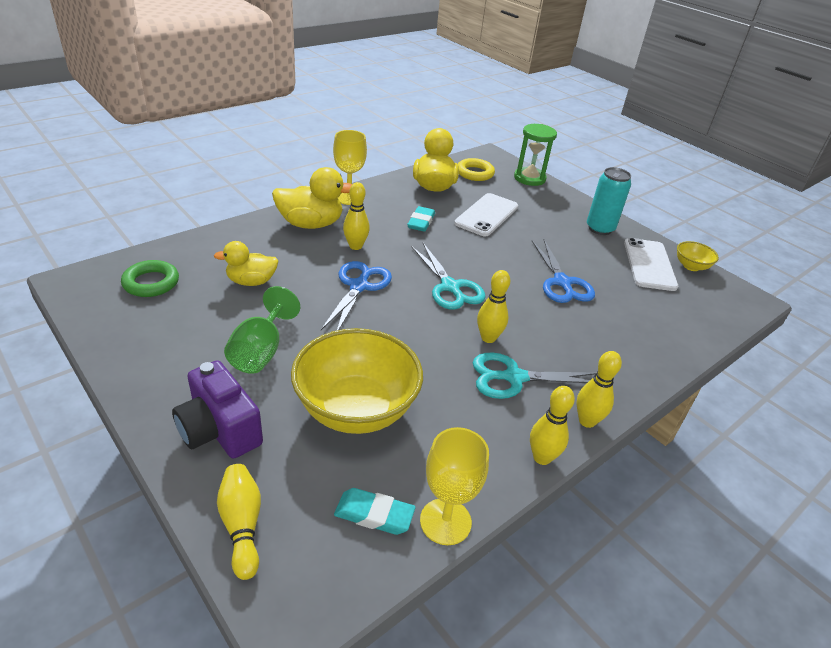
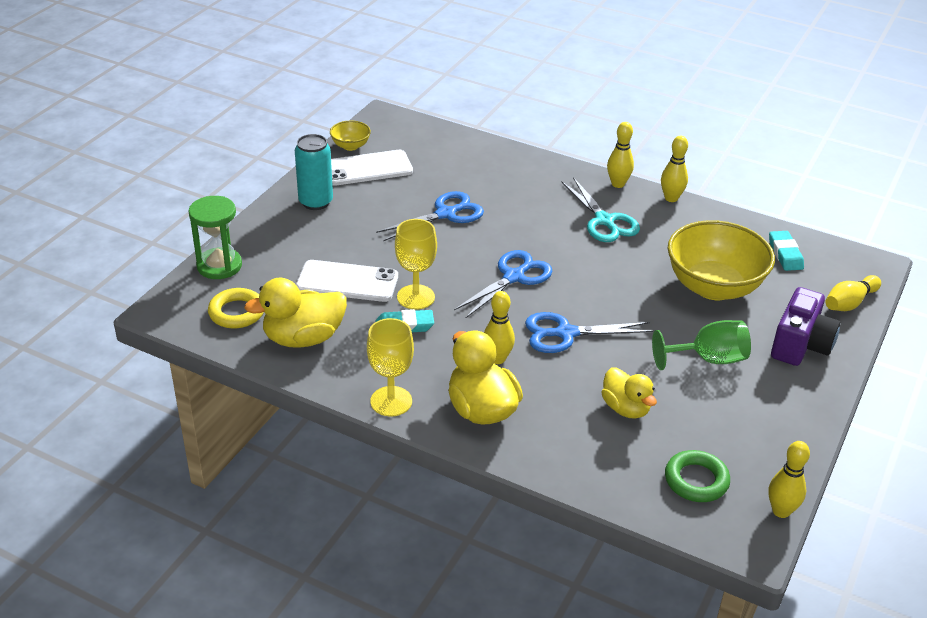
camera: 110 degrees left, 0 degrees up
turquoise scissors [411,243,486,310] -> blue scissors [454,250,553,318]
yellow goblet [420,427,489,545] -> yellow goblet moved to [395,219,437,310]
yellow bowling pin [477,270,510,343] -> yellow bowling pin moved to [768,441,810,518]

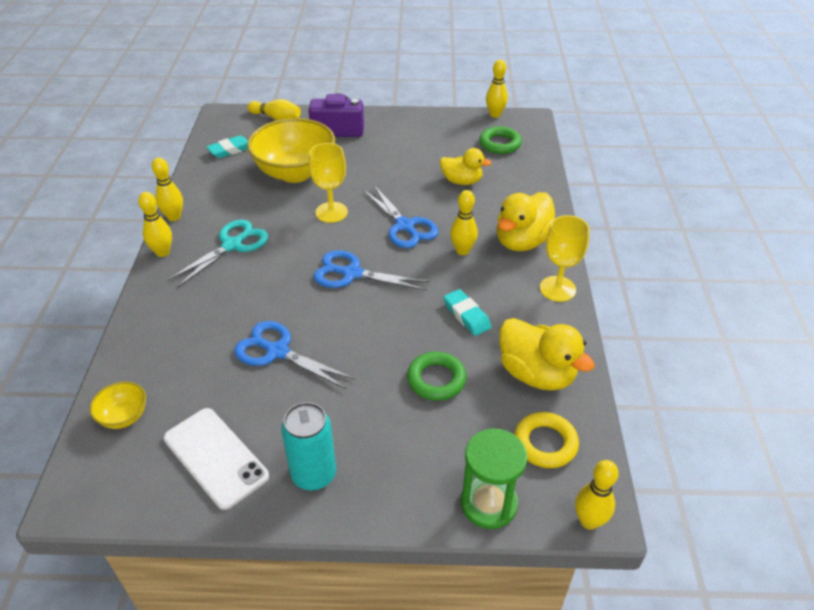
camera: 115 degrees left, 5 degrees up
white phone [296,260,398,302] -> green ring [407,352,467,401]
yellow bowl [330,121,371,151] -> yellow bowl moved to [90,382,146,429]
yellow goblet [395,219,437,310] -> yellow goblet moved to [309,143,348,223]
yellow duck [601,367,657,419] -> yellow duck turned 75 degrees clockwise [440,148,492,185]
green goblet [652,320,751,370] -> none
none -> yellow bowling pin [575,460,619,530]

